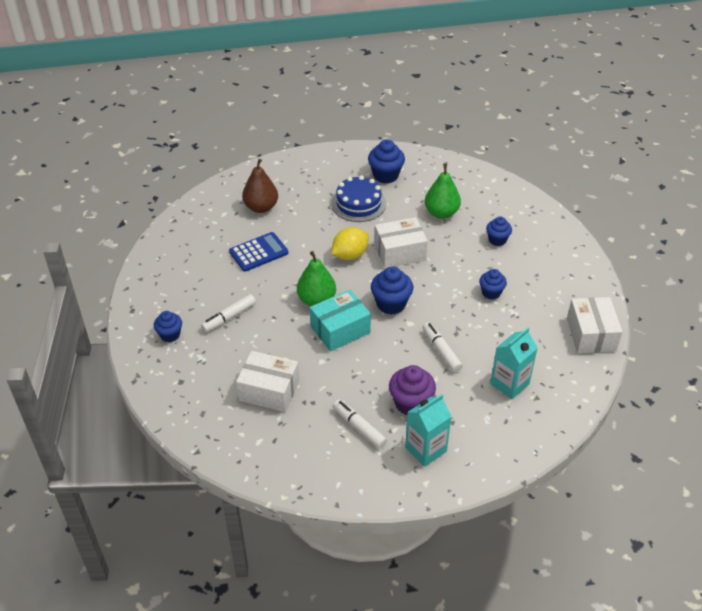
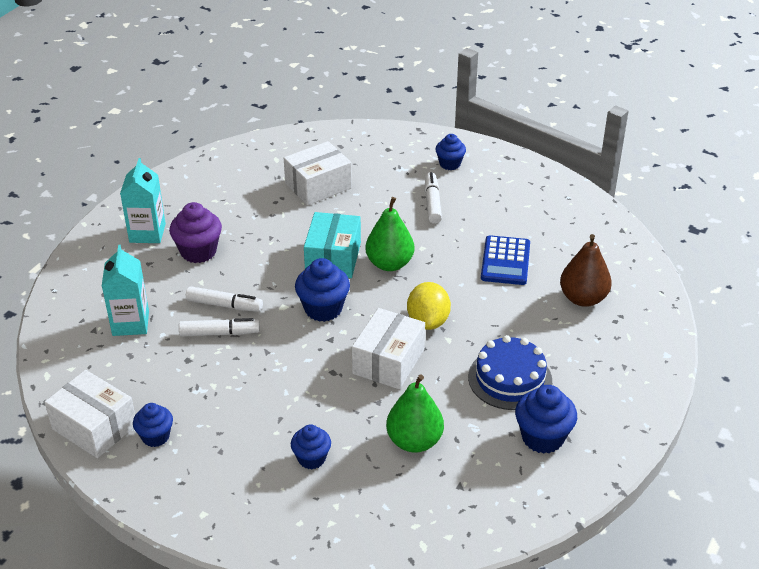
camera: 130 degrees right, 5 degrees down
white marker [333,400,387,449] -> white marker moved to [179,318,260,336]
blue cupcake [479,269,507,299] -> blue cupcake moved to [133,403,173,447]

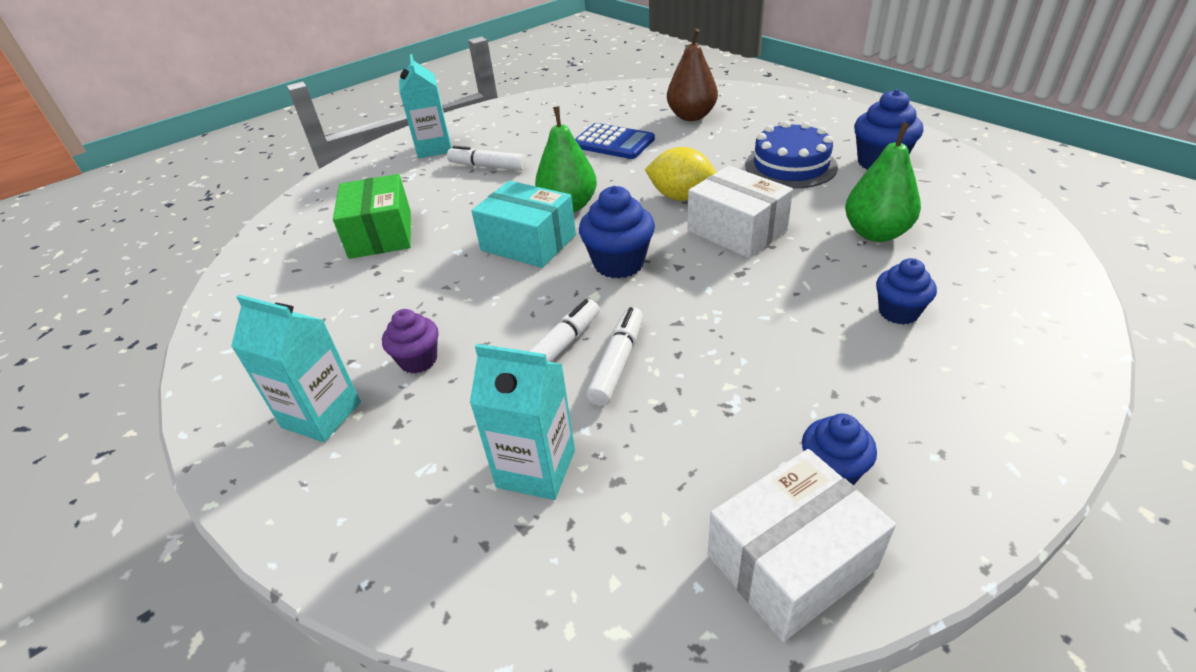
camera: 65 degrees left, 0 degrees up
purple cupcake [169,202,222,263] -> purple cupcake [382,309,439,373], size x0.65
white box [284,141,352,205] -> green box [333,174,411,259]
blue cupcake [435,134,466,170] -> turquoise carton [399,54,451,158]

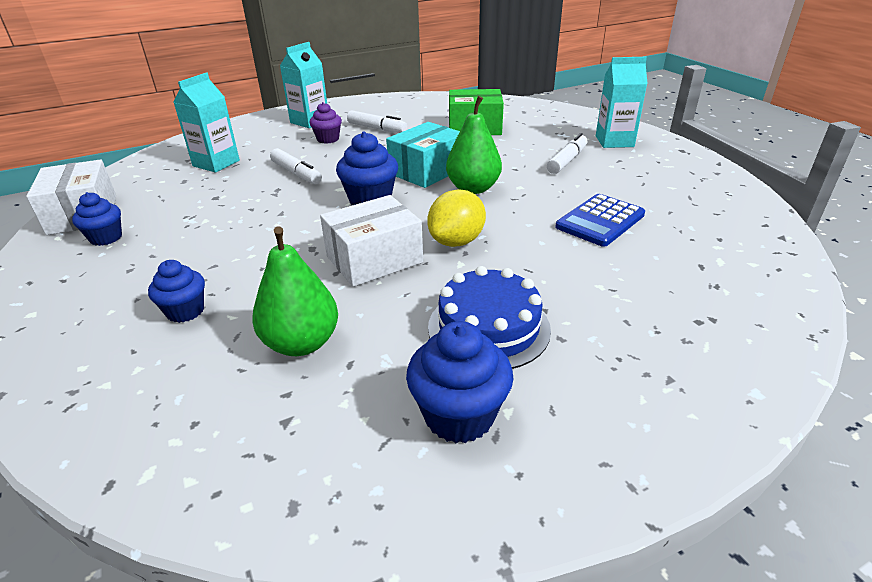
camera: 100 degrees right, 5 degrees down
white marker [586,307,643,406] -> white marker moved to [347,110,407,133]
brown pear [667,28,718,121] -> none

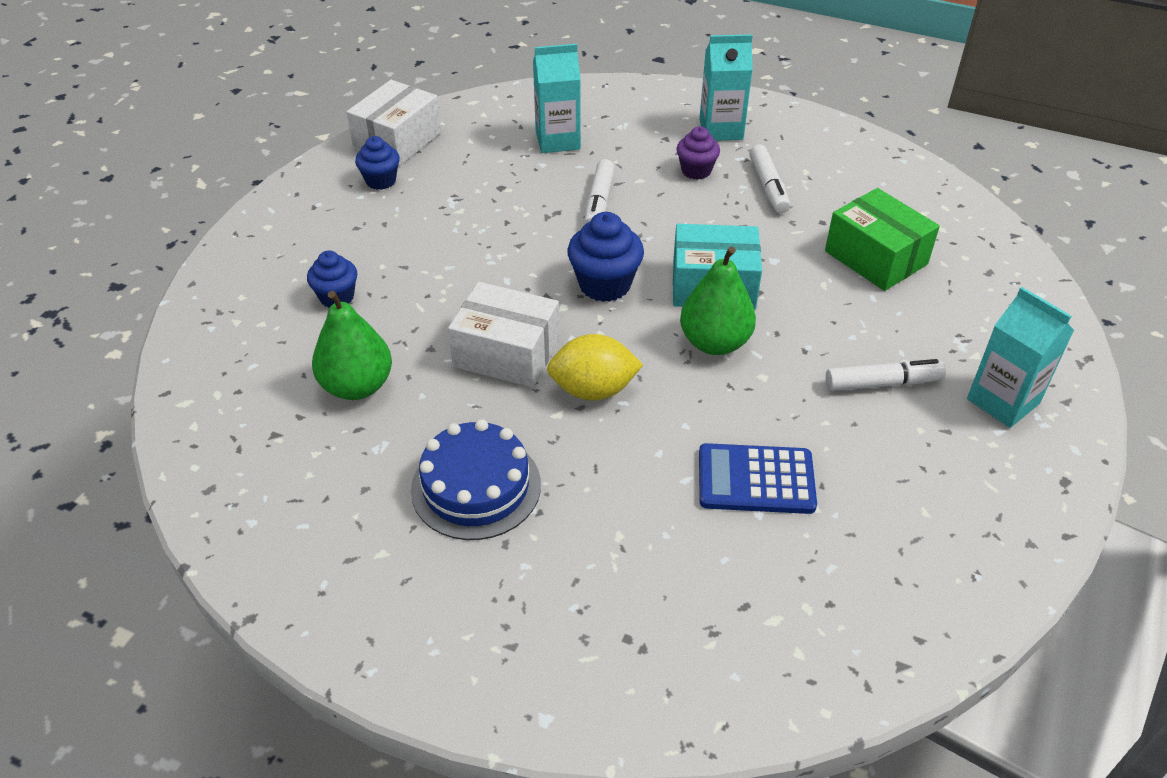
camera: 50 degrees right, 10 degrees up
blue cupcake [406,321,514,443] -> none

